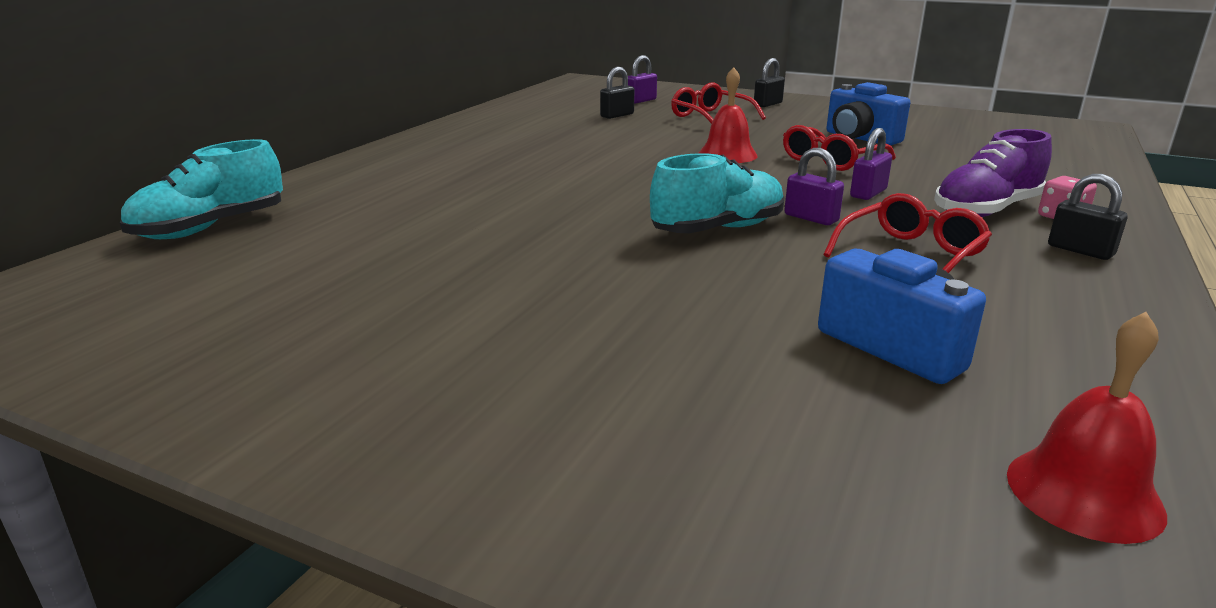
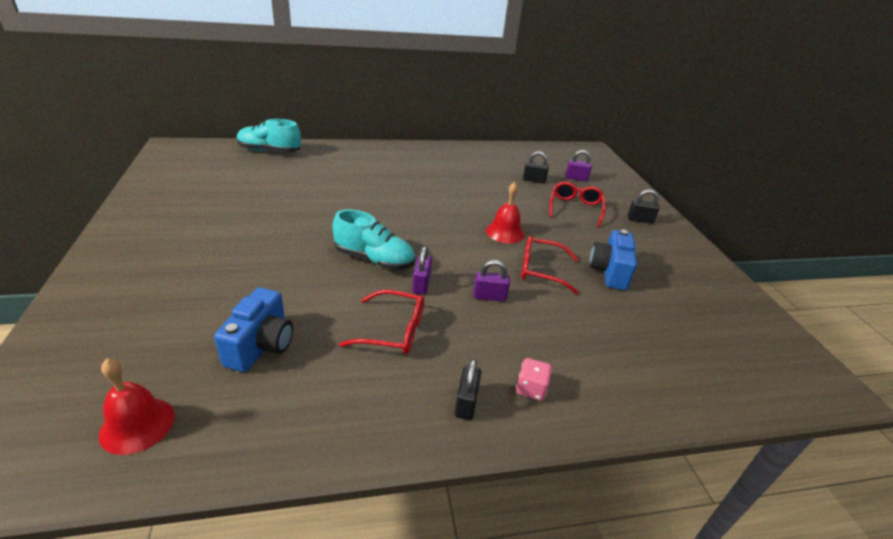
camera: 50 degrees right, 10 degrees up
purple shoe [934,129,1052,217] -> none

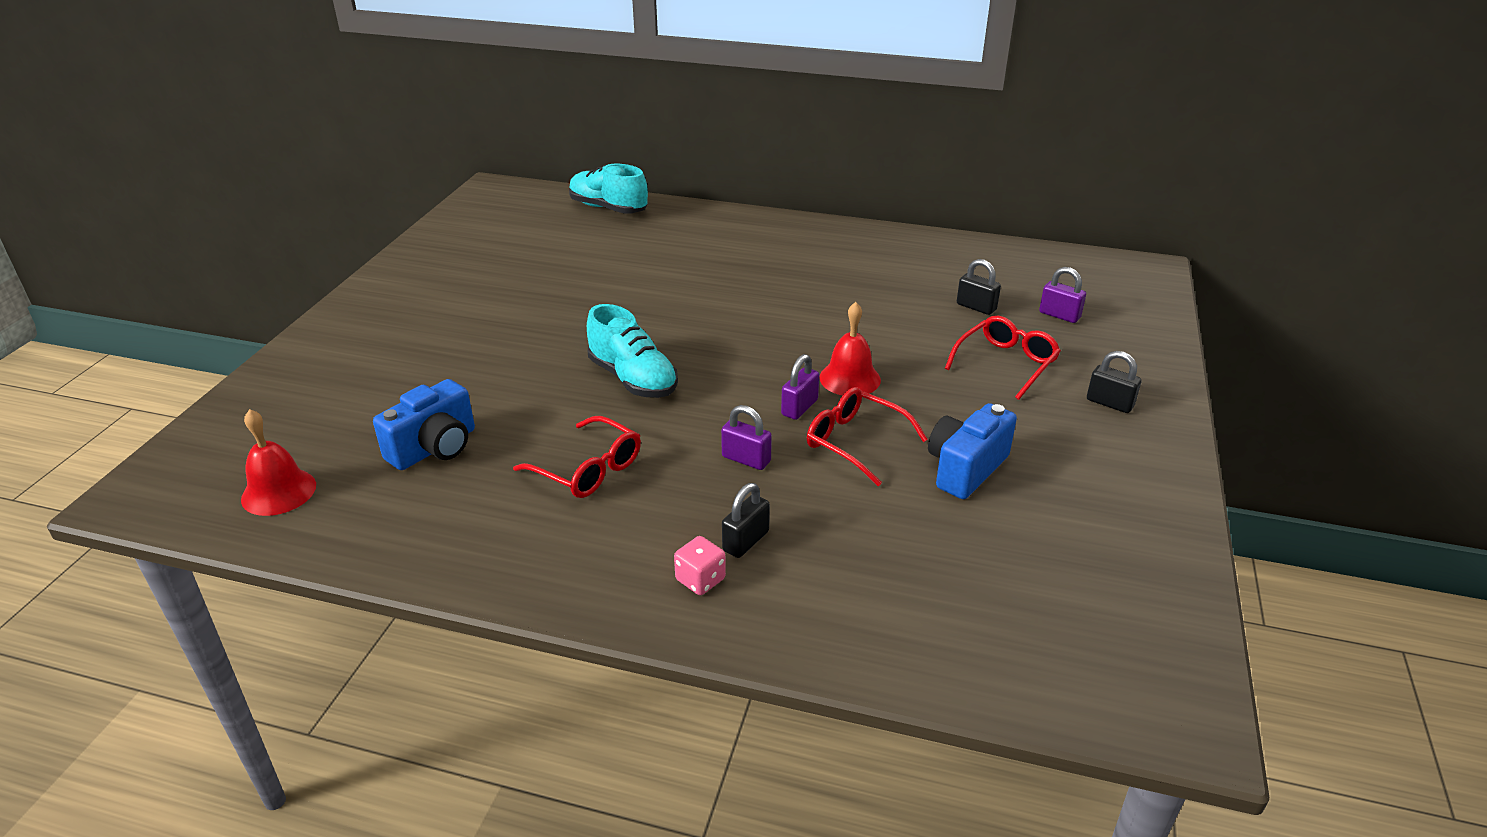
camera: 30 degrees right, 0 degrees up
purple padlock [412,246,432,295] -> purple padlock moved to [781,354,819,420]
black padlock [455,359,482,420] -> black padlock moved to [722,483,770,558]

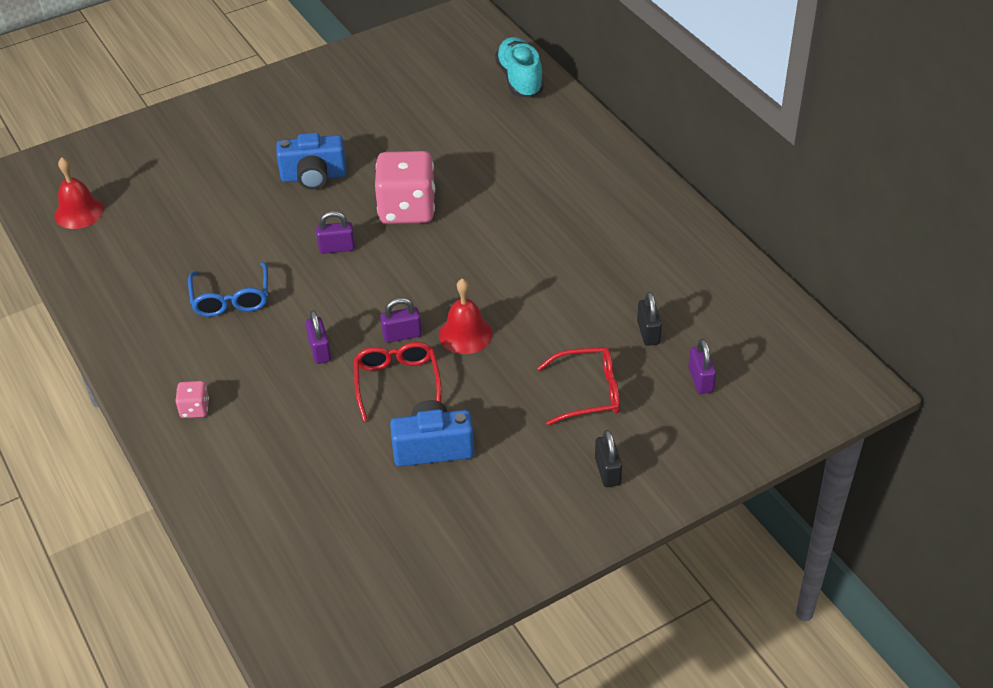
camera: 45 degrees right, 10 degrees up
blue camera [373,379,475,470] -> blue camera moved to [276,133,347,190]
red glasses [513,416,641,498] -> blue glasses [188,262,268,317]
turquoise shoe [587,304,678,398] -> purple padlock [316,211,355,254]
black padlock [722,483,770,558] -> none
none -> pink dice [375,151,435,224]

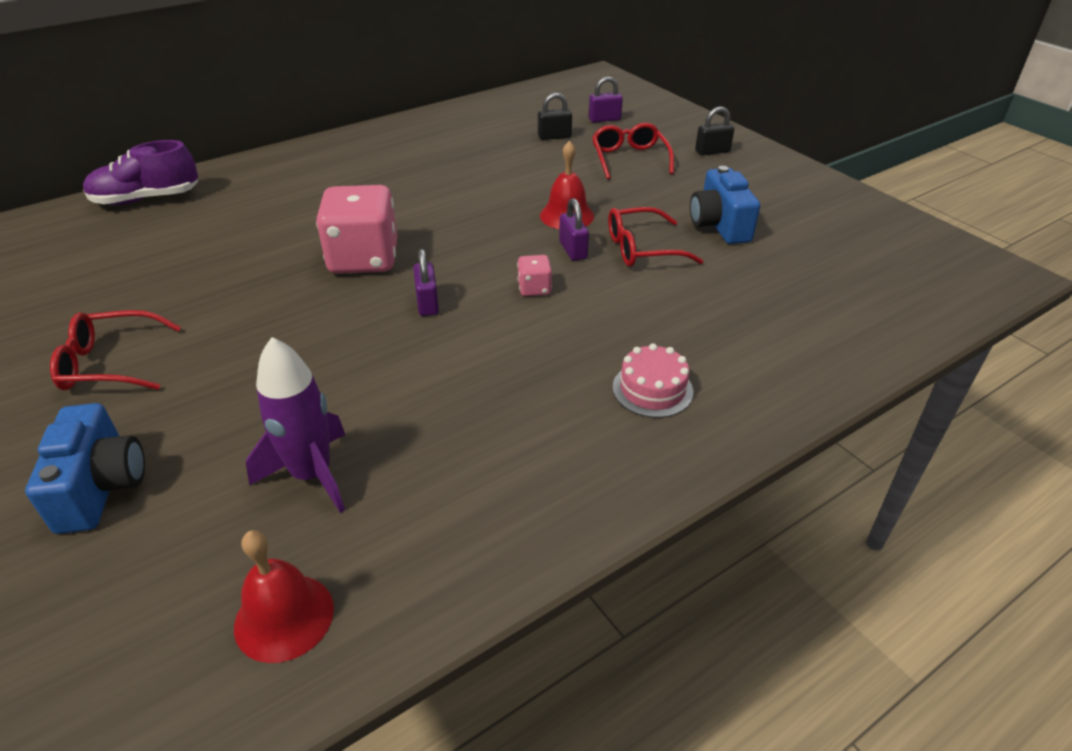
camera: 95 degrees left, 5 degrees down
pink dice [175,381,209,418] -> pink dice moved to [517,255,552,296]
blue glasses [188,262,268,317] -> none
blue camera [276,133,347,190] -> blue camera moved to [25,403,145,534]
purple padlock [305,310,331,364] -> none
turquoise shoe [495,37,544,98] -> purple shoe [83,140,198,205]
none -> red glasses [50,310,181,390]
none -> purple rocket [246,337,346,513]
none -> pink cake [613,343,693,418]

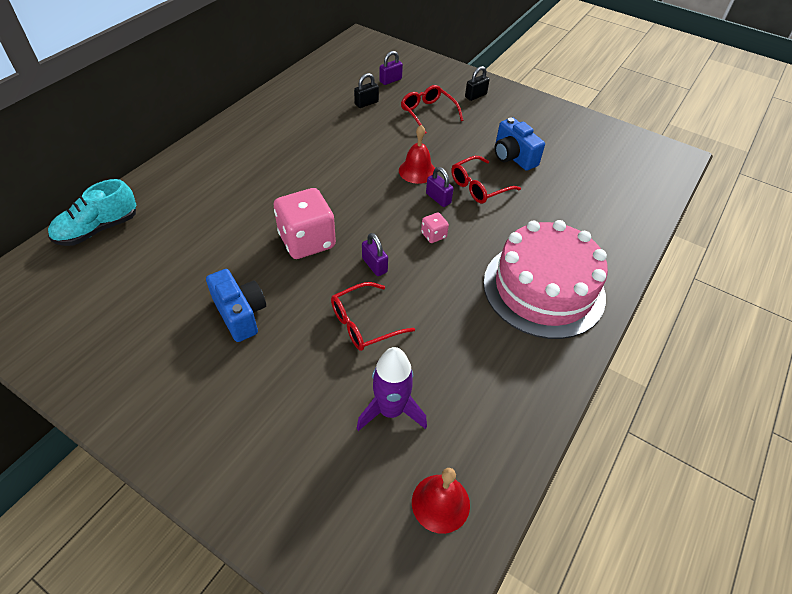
camera: 25 degrees left, 10 degrees up
blue camera [25,403,145,534] -> blue camera moved to [206,269,266,342]
red glasses [50,310,181,390] -> red glasses moved to [331,282,415,351]
purple shoe [83,140,198,205] -> turquoise shoe [48,179,136,246]
pink cake [613,343,693,418] -> pink cake [483,220,608,339], size x2.47

